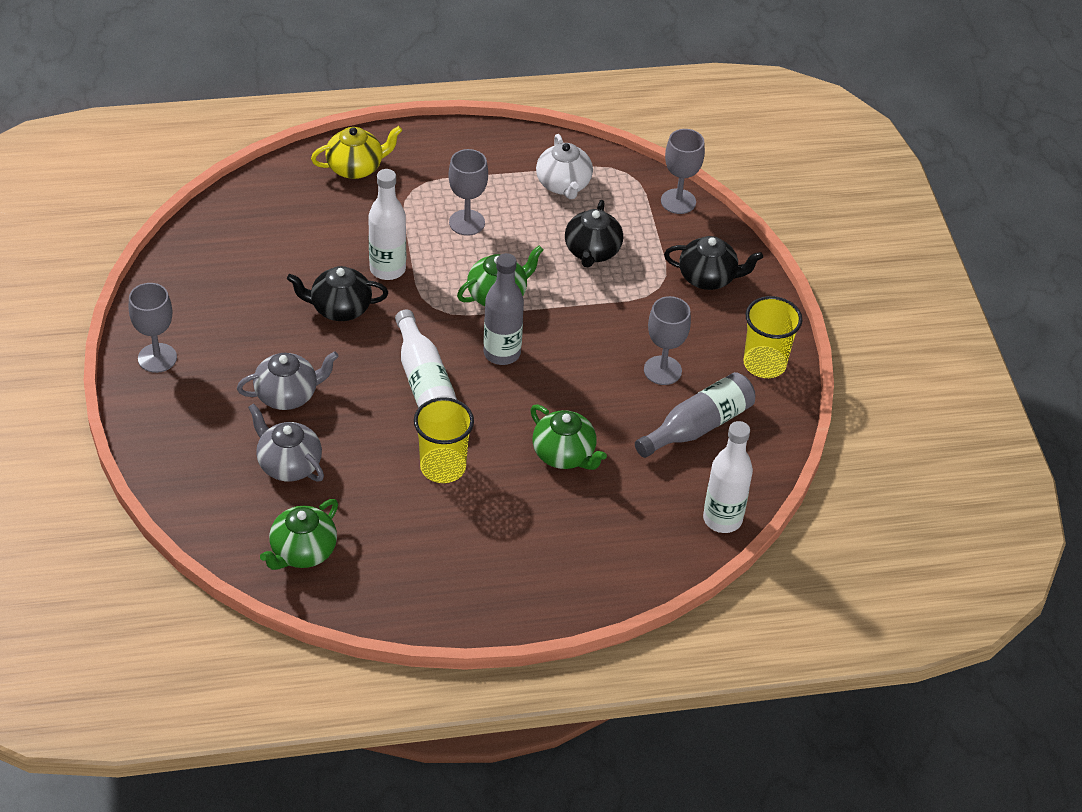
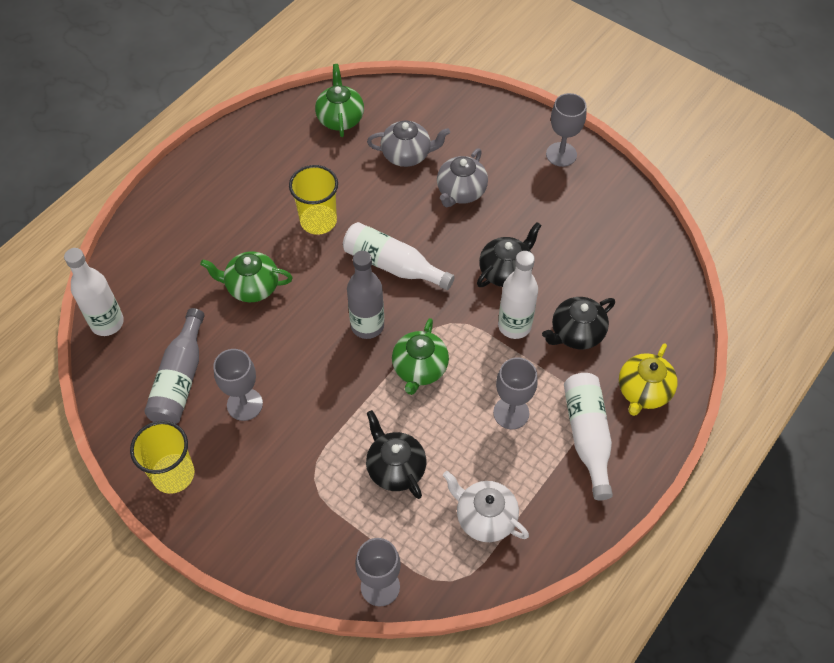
camera: 140 degrees right, 10 degrees up
black teapot [664,236,763,290] -> black teapot moved to [542,297,615,349]
none -> white bottle [564,373,613,500]

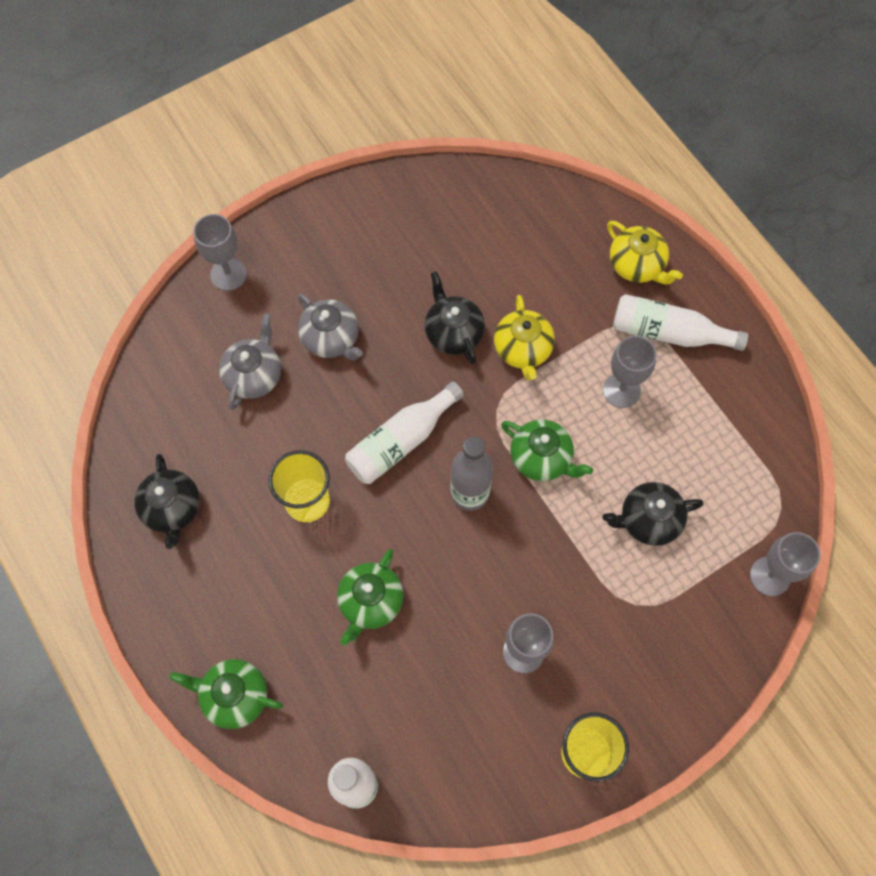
camera: 70 degrees left, 10 degrees up
grey bottle [144,308,205,424] -> none
green teapot [315,64,364,137] -> green teapot moved to [170,659,283,729]
white teapot [443,471,529,542] -> none
white bottle [498,251,538,339] -> yellow teapot [494,295,555,380]
black teapot [542,297,615,349] -> black teapot moved to [134,454,200,549]
grey goblet [546,93,587,167] -> grey goblet moved to [193,214,247,291]

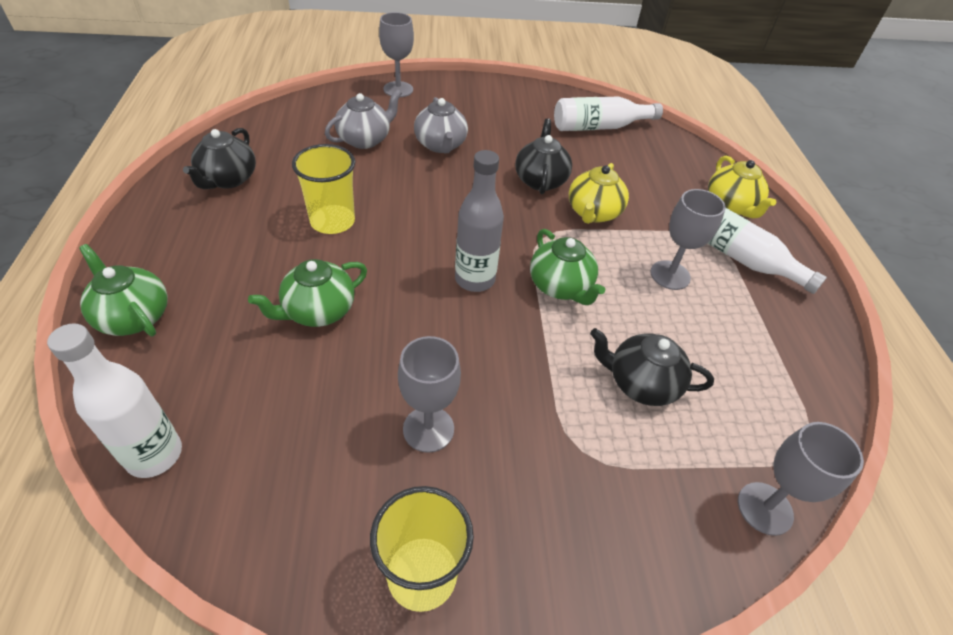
camera: 25 degrees right, 20 degrees down
white bottle [345,381,464,484] -> white bottle moved to [554,97,663,131]

